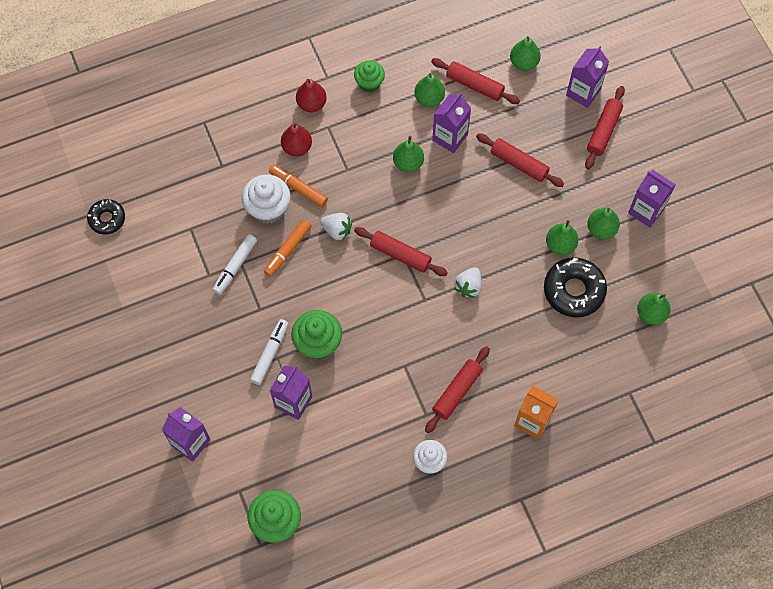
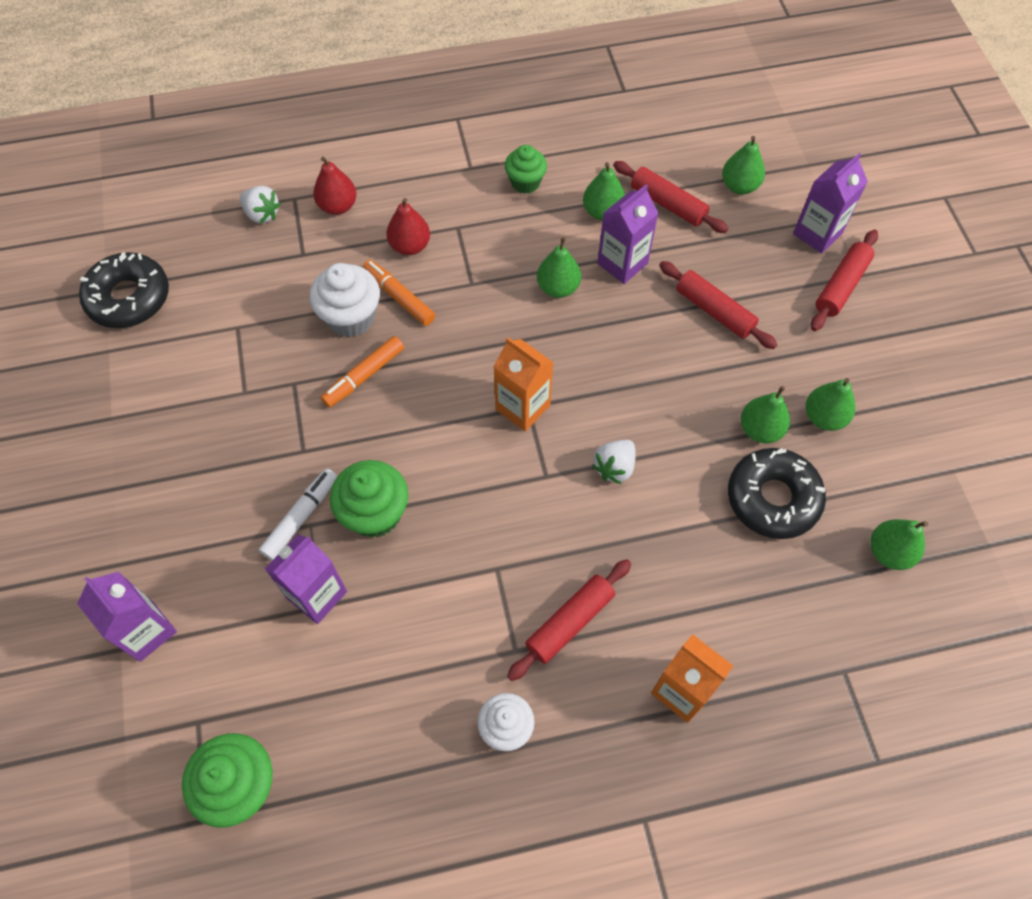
camera: 10 degrees right, 5 degrees down
black donut [87,199,125,235] -> black donut [79,252,169,328], size x1.63
white marker [213,234,257,295] -> none
red pear [296,79,327,112] -> red pear moved to [313,157,357,215]
white strawberry [320,213,352,240] -> white strawberry moved to [240,186,281,224]
red rolling pin [354,227,448,276] -> orange carton [493,337,554,432]
purple carton [628,170,676,228] -> none

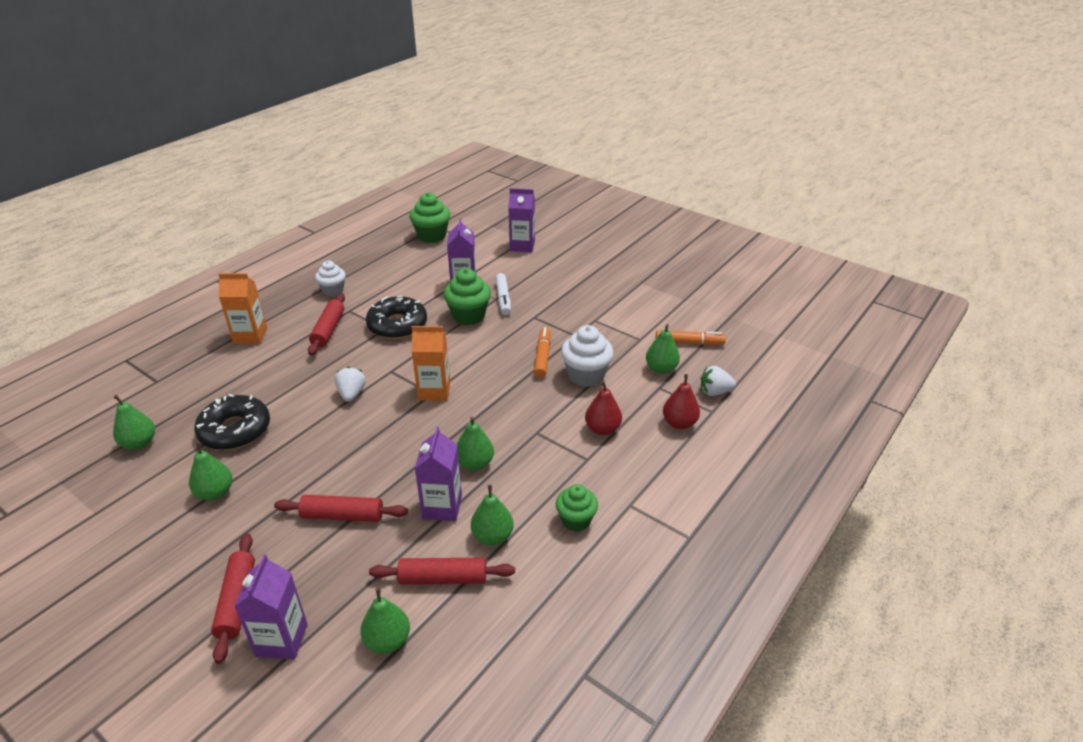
camera: 140 degrees right, 25 degrees down
black donut [79,252,169,328] -> black donut moved to [366,296,427,339]
orange marker [362,260,435,326] -> orange marker moved to [656,330,726,345]
green pear [741,386,790,443] -> green pear moved to [646,324,680,374]

